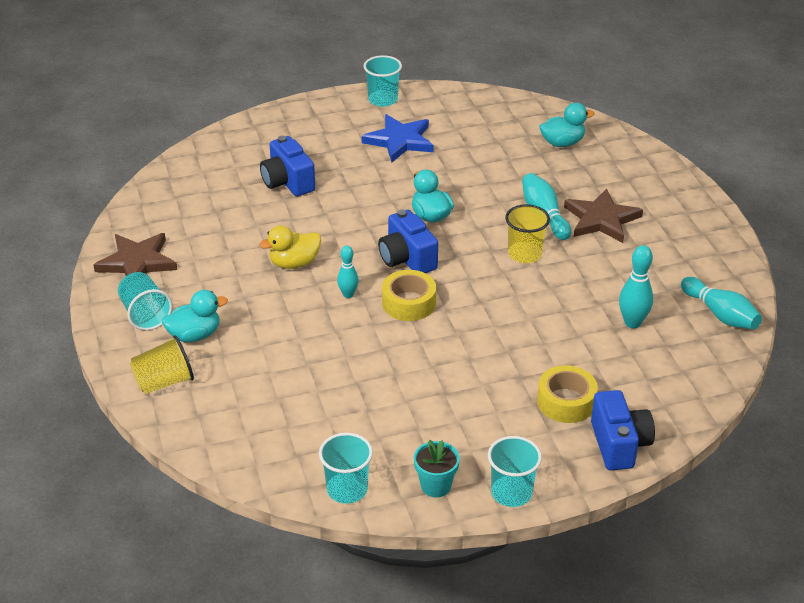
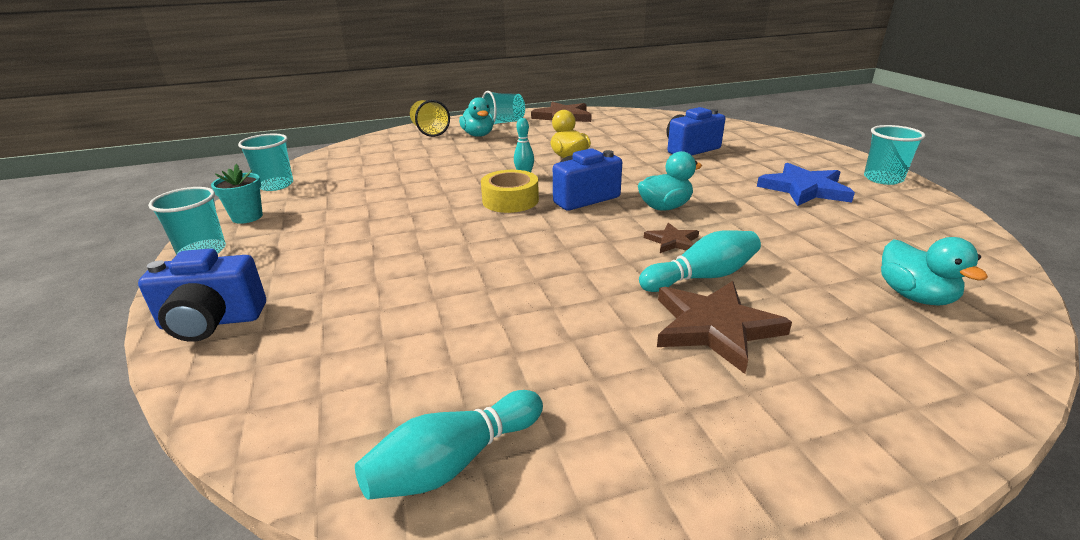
camera: 90 degrees right, 10 degrees down
yellow cup [505,204,550,263] -> none
yellow tape [537,365,598,423] -> none
turquoise bowling pin [619,245,653,328] -> none
none -> brown star [644,223,699,253]

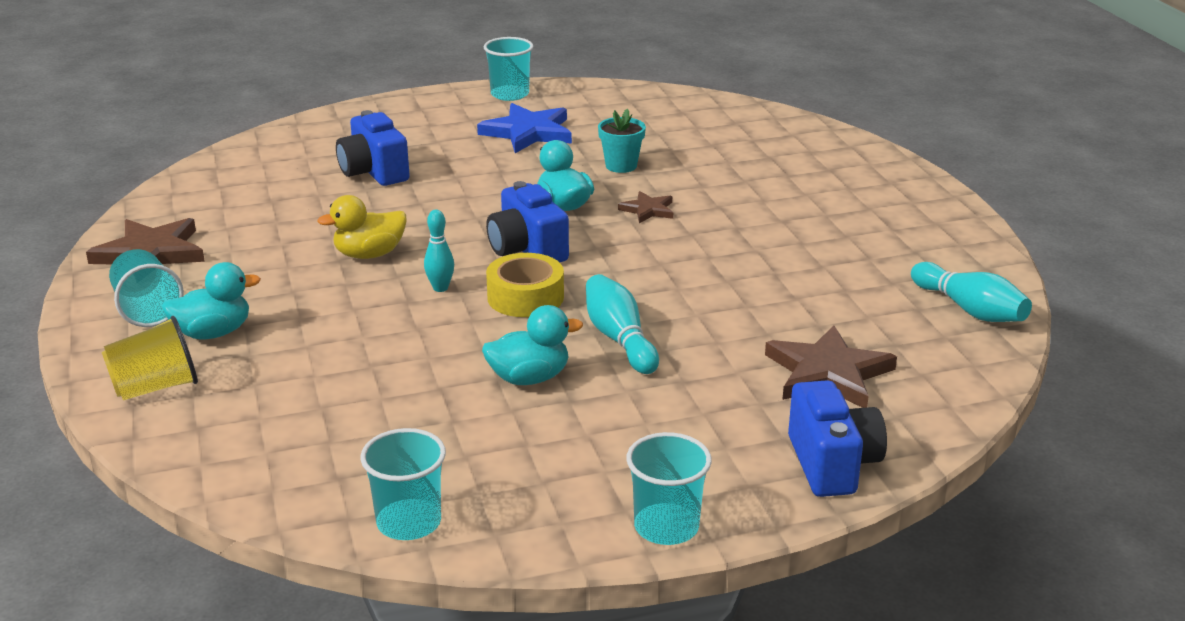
camera: 90 degrees left, 0 degrees up
turquoise flower pot [211,164,263,224] -> turquoise flower pot moved to [598,109,646,173]
turquoise bowling pin [639,230,761,292] -> turquoise bowling pin moved to [586,274,659,374]
brown star [657,281,792,374] -> brown star moved to [765,325,897,408]
turquoise duck [881,237,988,306] -> turquoise duck moved to [482,305,583,385]

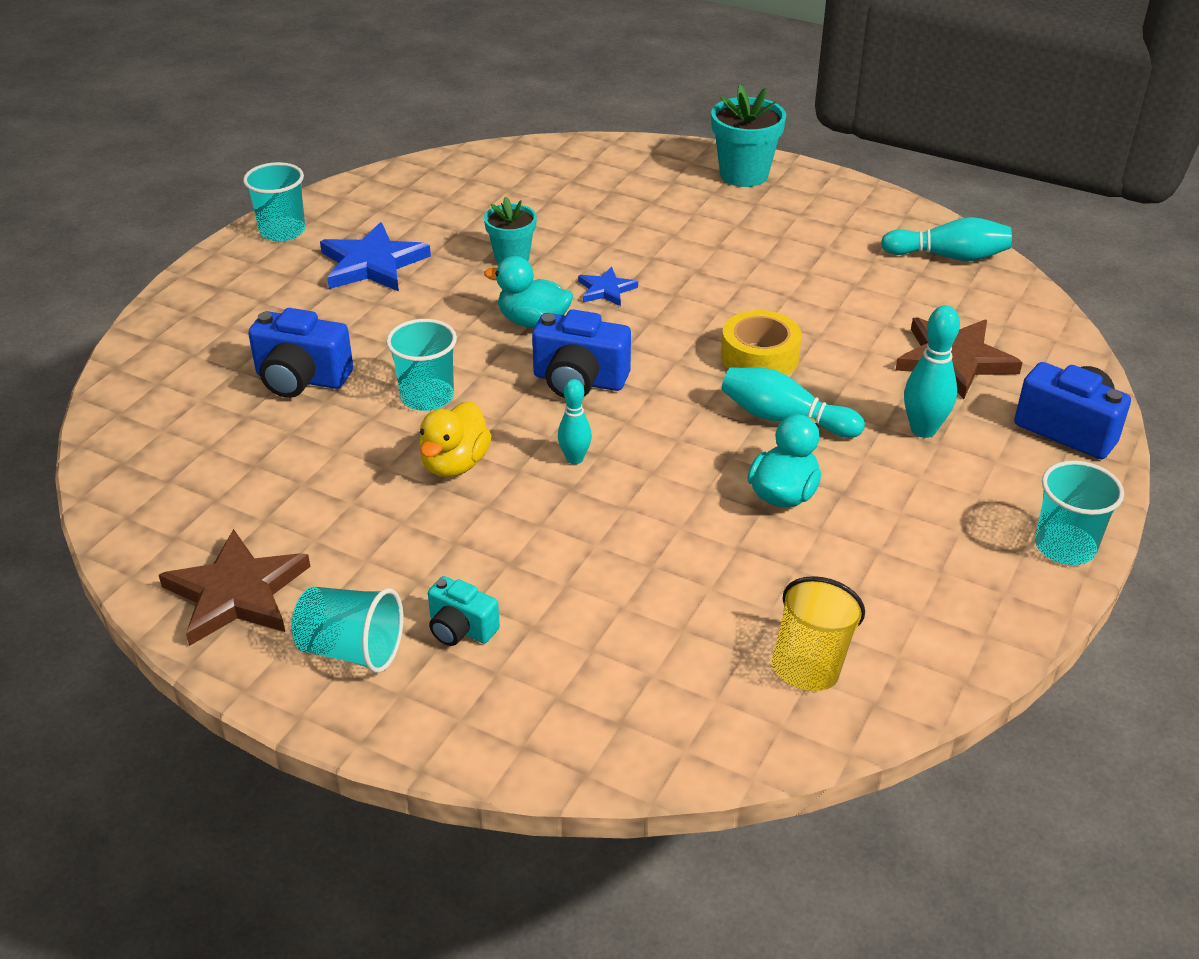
camera: 45 degrees left, 10 degrees up
yellow cup [102,316,198,400] -> yellow cup moved to [772,576,865,691]
turquoise duck [162,262,261,339] -> turquoise camera [428,576,500,646]
turquoise cup [360,428,446,540] -> turquoise cup moved to [386,319,457,411]
yellow tape [486,253,564,317] -> yellow tape moved to [721,310,801,375]
brown star [618,191,673,223] -> blue star [578,267,638,306]
none -> turquoise flower pot [711,85,786,187]
none -> turquoise bowling pin [904,305,960,438]

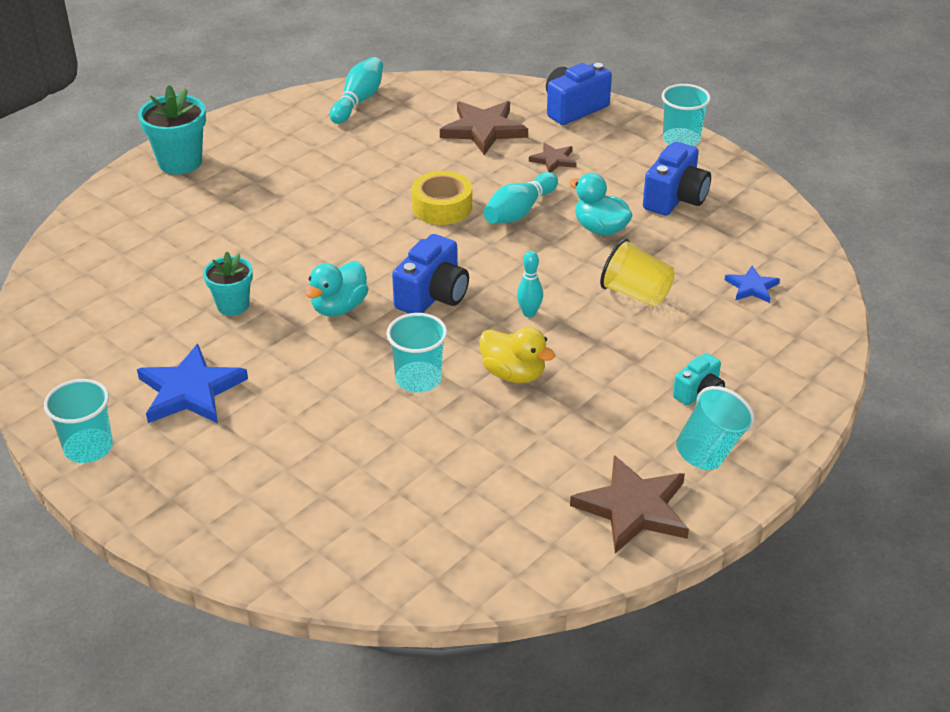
camera: 75 degrees left, 0 degrees up
blue camera [248,308,353,398] -> blue camera moved to [643,142,711,215]
blue star [578,267,638,306] -> blue star moved to [725,266,780,303]
yellow cup [772,576,865,691] -> yellow cup moved to [600,238,675,307]
turquoise bowling pin [904,305,960,438] -> brown star [529,143,577,172]

